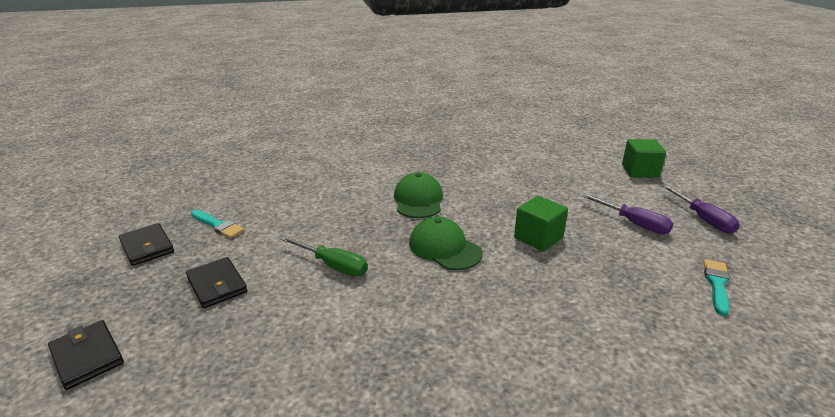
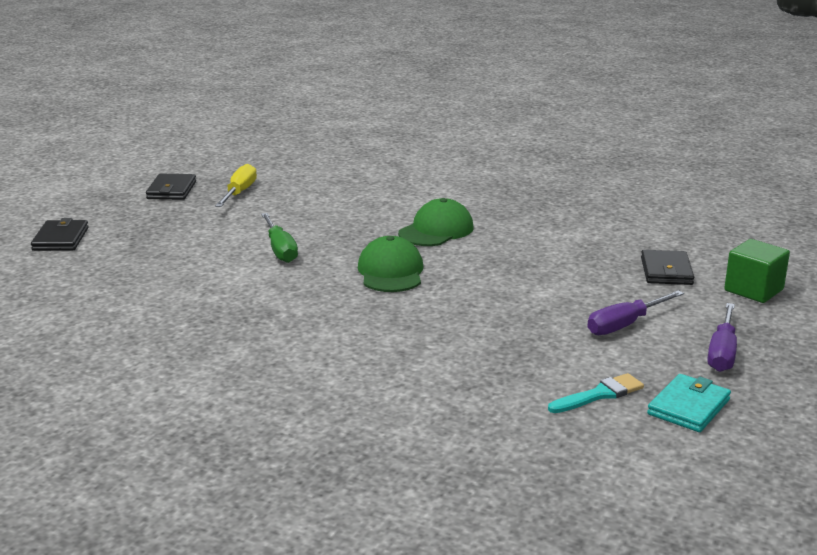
camera: 40 degrees right, 5 degrees down
black wallet [186,257,248,308] -> black wallet moved to [641,250,694,285]
turquoise brush [191,210,245,238] -> yellow screwdriver [215,164,257,207]
green cube [514,196,568,252] -> none
purple screwdriver [581,194,673,234] -> purple screwdriver turned 60 degrees clockwise [587,290,684,335]
none -> turquoise wallet [647,374,731,432]

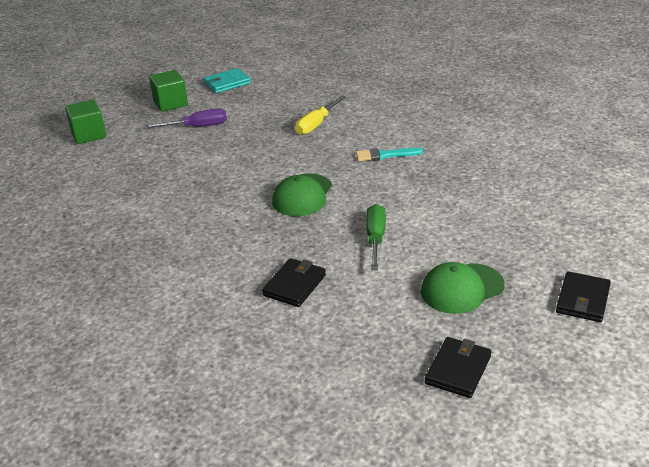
camera: 155 degrees left, 10 degrees up
yellow screwdriver [215,164,257,207] -> yellow screwdriver moved to [295,95,346,135]
green cap [398,198,474,246] -> green cap moved to [421,262,505,314]
turquoise brush [548,373,644,413] -> turquoise brush moved to [356,148,423,161]
black wallet [641,250,694,285] -> black wallet moved to [262,258,326,307]
purple screwdriver [707,303,737,372] -> green cube [149,70,188,112]

